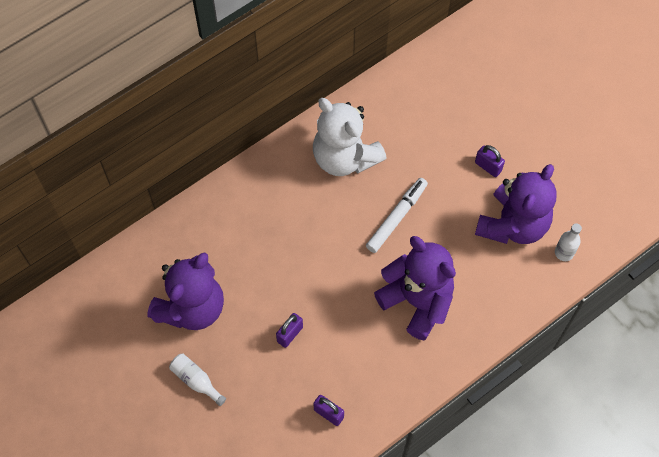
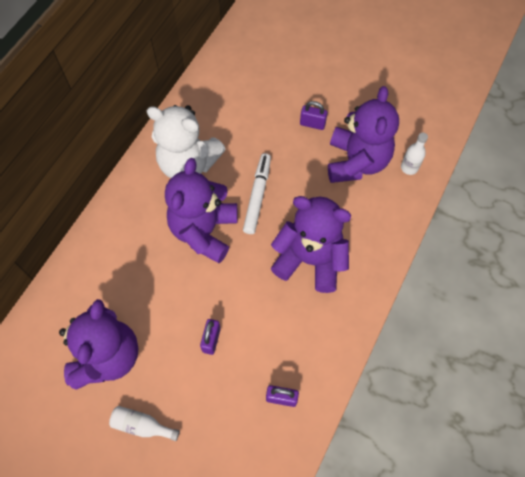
camera: 25 degrees left, 0 degrees up
none -> purple teddy bear [165,158,238,264]

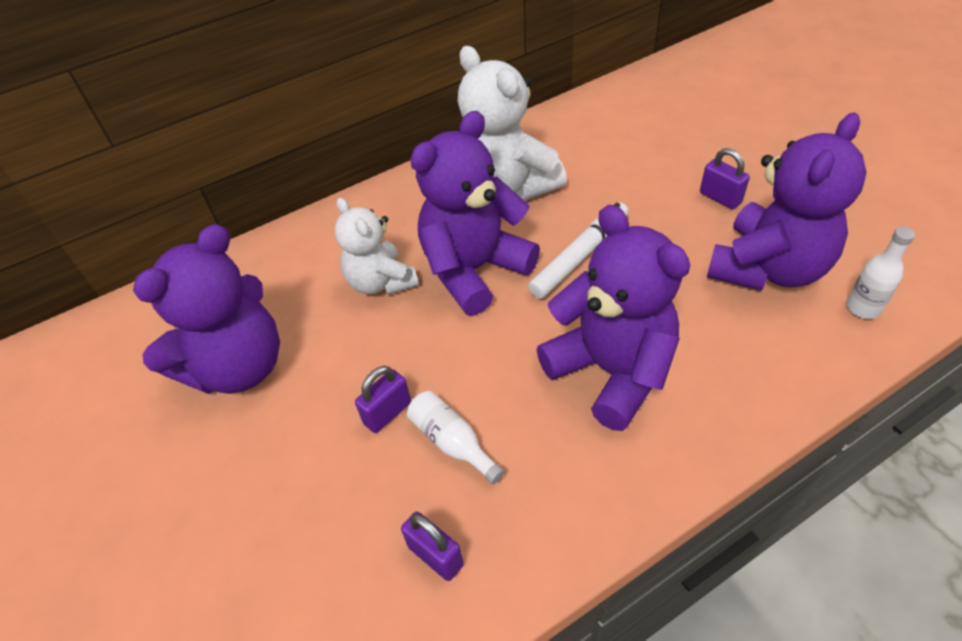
camera: 35 degrees right, 15 degrees down
white bottle [109,406,180,441] -> white bottle moved to [407,391,505,484]
none -> white teddy bear [335,198,419,295]

